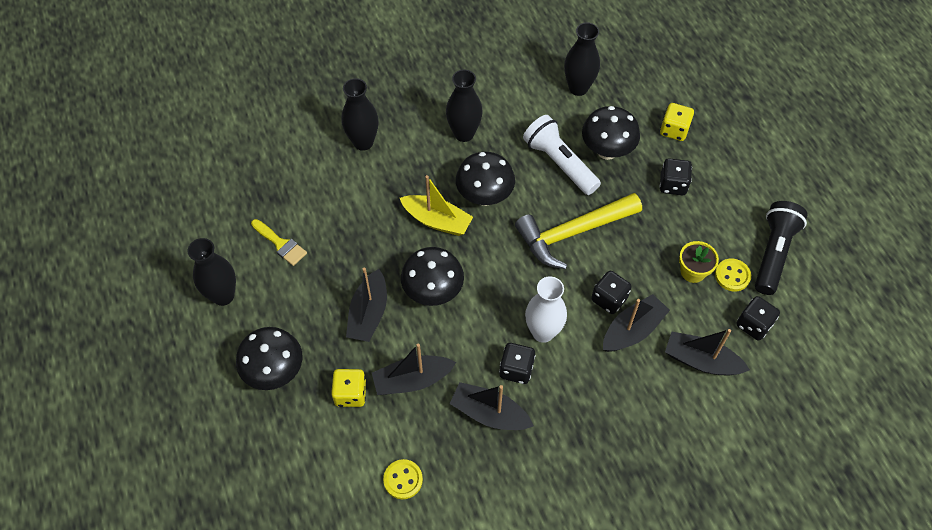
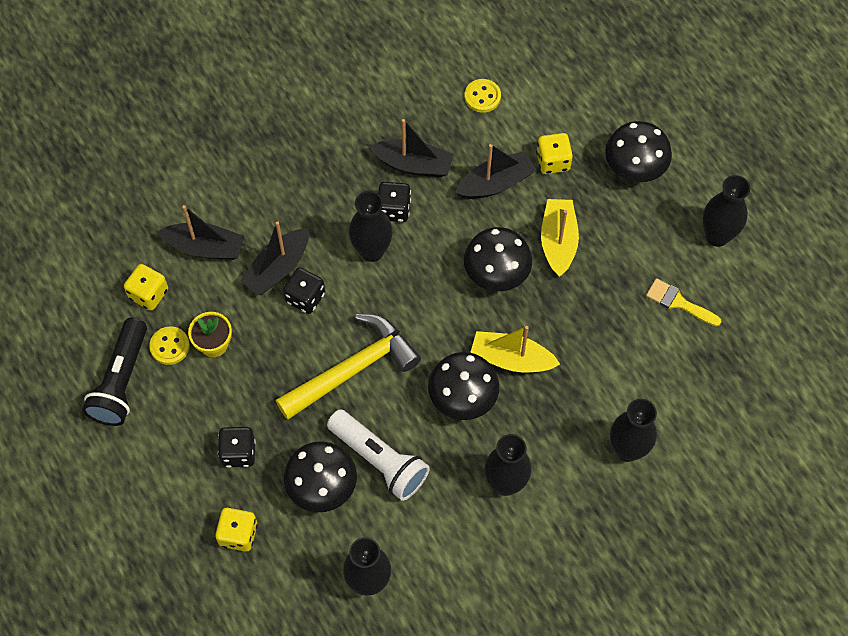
camera: 170 degrees right, 5 degrees up
black boat [346,268,387,342] -> yellow boat [541,199,579,277]
white vase [525,276,567,343] -> black vase [349,191,393,262]
black dice [736,296,780,341] -> yellow dice [124,264,168,310]

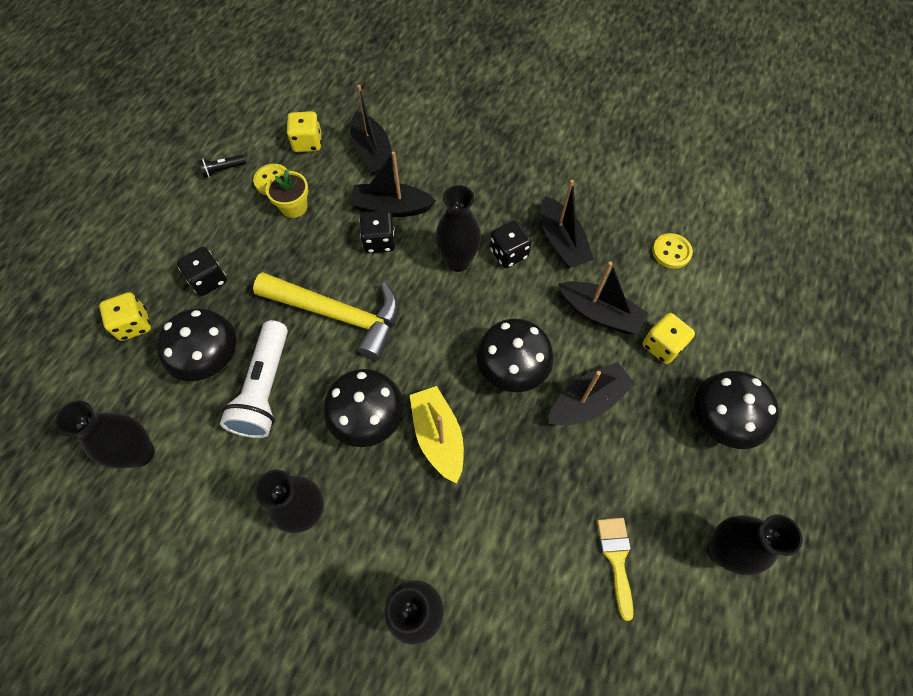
camera: 55 degrees right, 0 degrees up
black flashlight [82,318,147,426] -> black flashlight [198,154,246,178], size x0.45
yellow boat [541,199,579,277] -> black boat [548,362,635,426]

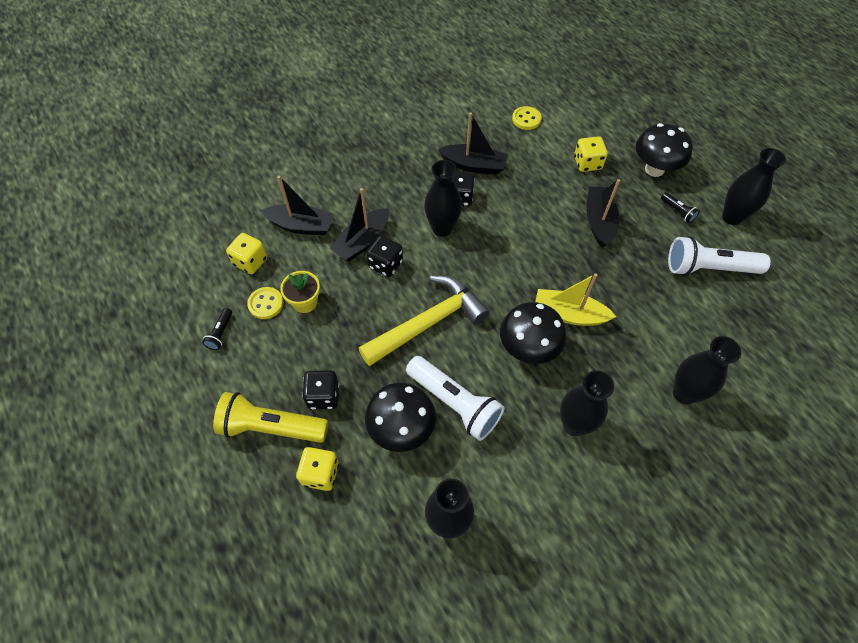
camera: 55 degrees left, 5 degrees down
black mushroom [476,319,554,392] -> none
black boat [558,261,648,334] -> none
yellow brush [597,518,634,621] -> white flashlight [668,236,771,276]
none -> yellow flashlight [213,392,328,443]
none -> black flashlight [661,192,700,223]

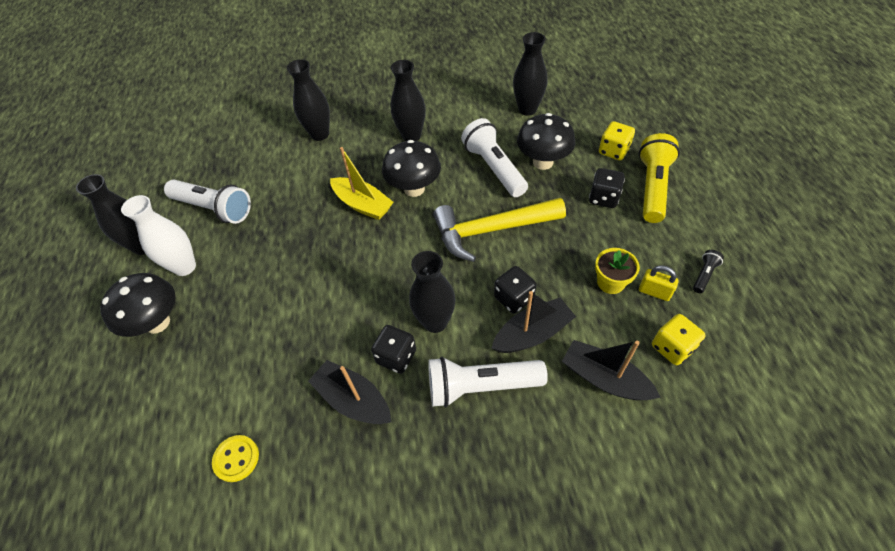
camera: 155 degrees left, 5 degrees down
yellow flashlight [213,392,328,443] -> yellow flashlight turned 105 degrees counterclockwise [639,133,680,223]
yellow button [247,287,284,319] -> yellow padlock [639,266,679,301]
yellow dice [574,136,608,172] -> none
black boat [587,179,620,248] -> none
black flashlight [661,192,700,223] -> white vase [121,195,196,276]
none -> white flashlight [428,356,548,407]

